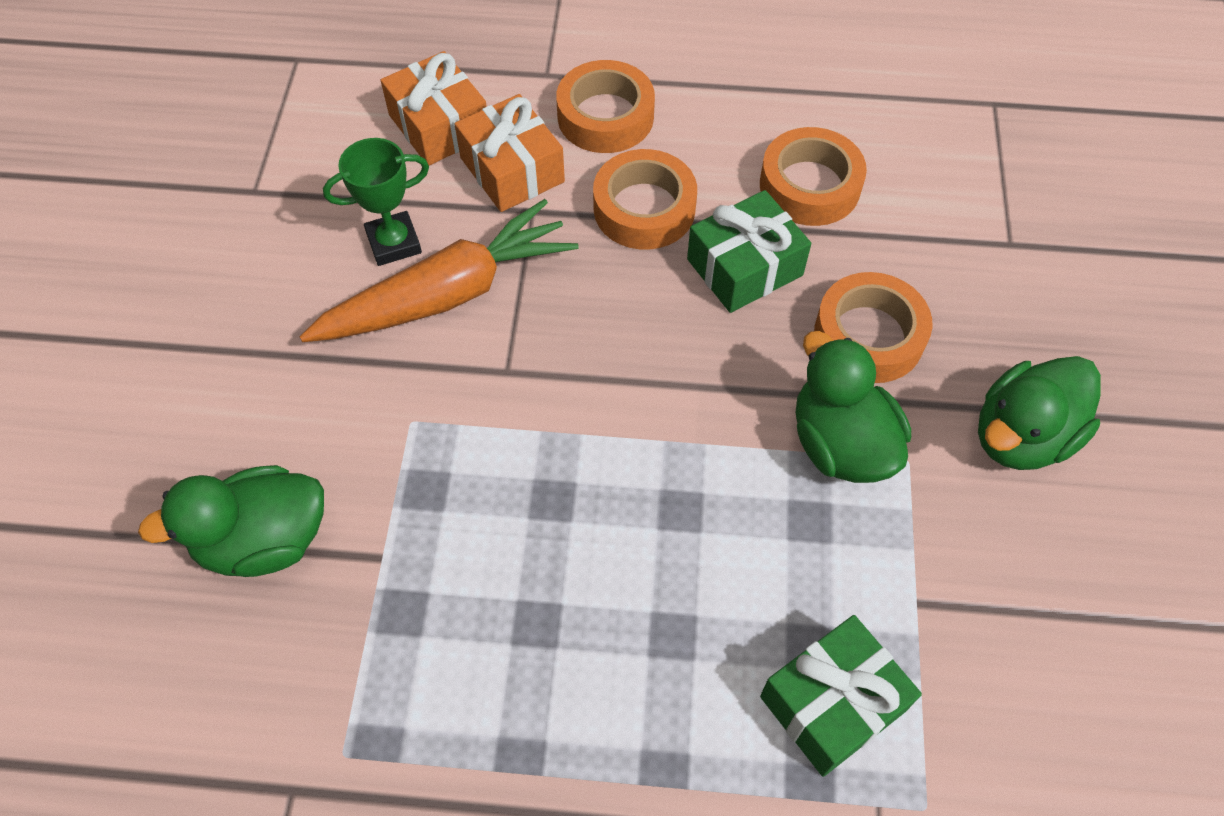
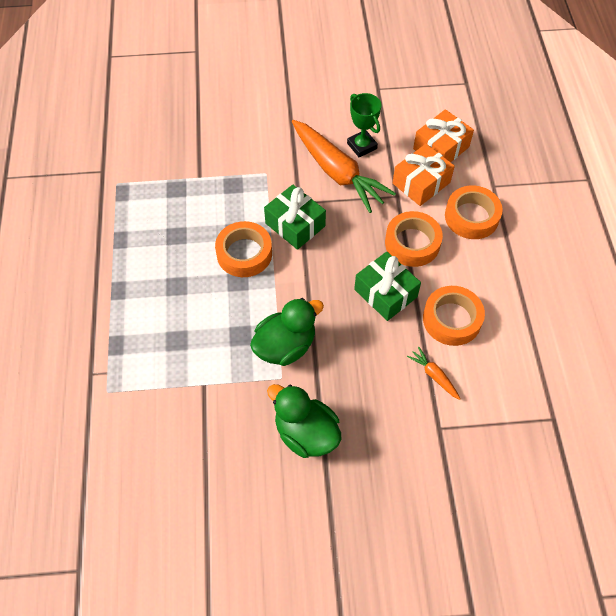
camera: 80 degrees right, 0 degrees up
green duck [138,465,324,577] -> none
green gift [760,615,922,777] -> green gift moved to [264,185,326,250]
orange tape [814,272,932,383] -> orange tape moved to [215,221,272,277]
none -> orange carrot [407,347,460,400]

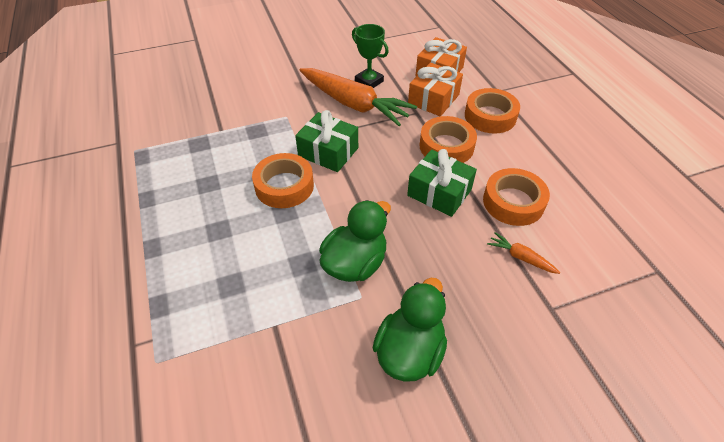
camera: 15 degrees left, 10 degrees down
green duck [267,384,342,458] -> green duck turned 90 degrees clockwise [373,278,447,382]

